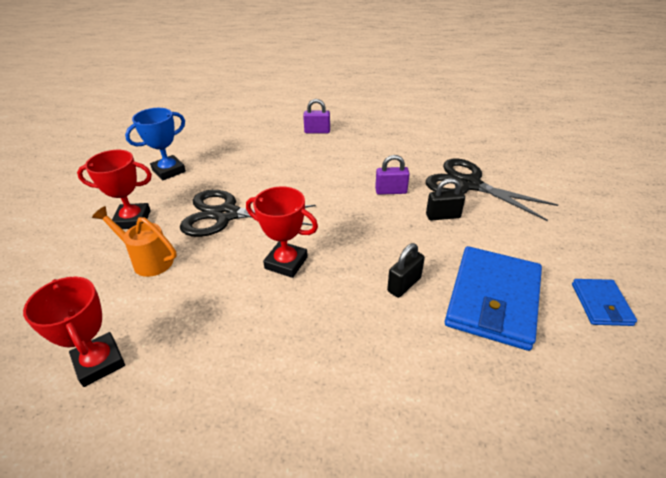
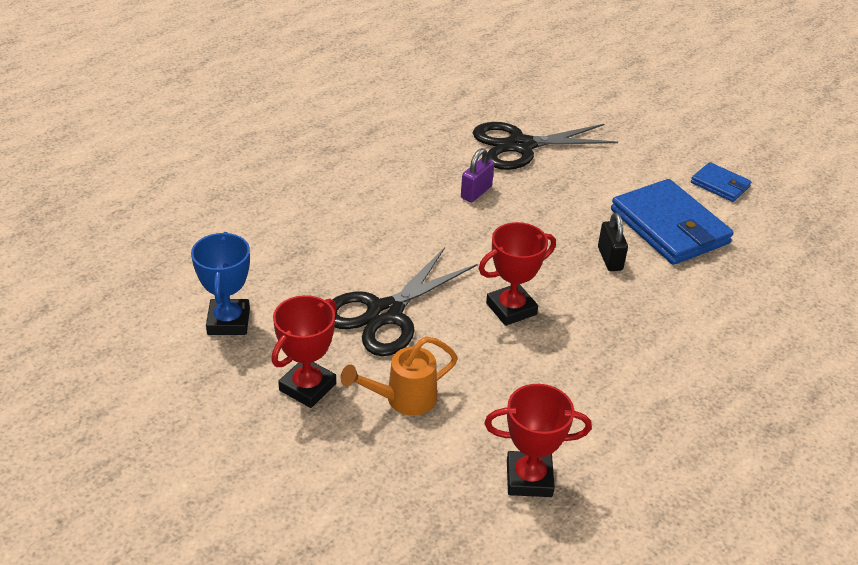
camera: 55 degrees left, 0 degrees up
purple padlock [303,99,330,133] -> none
black padlock [426,178,465,220] -> none

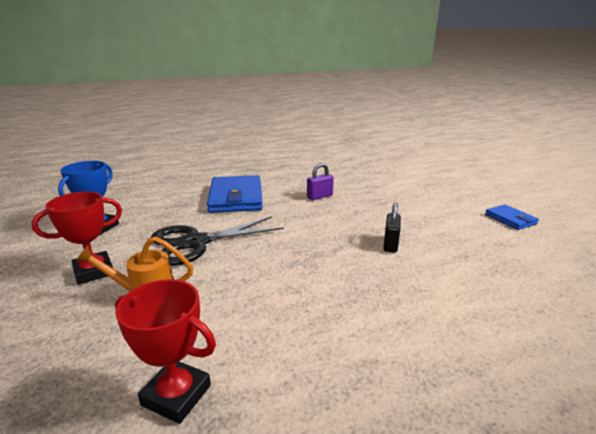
camera: 25 degrees right, 15 degrees down
black scissors [473,122,618,170] -> none
red trophy [479,222,556,326] -> none
blue wallet [611,179,734,265] -> blue wallet moved to [207,175,263,213]

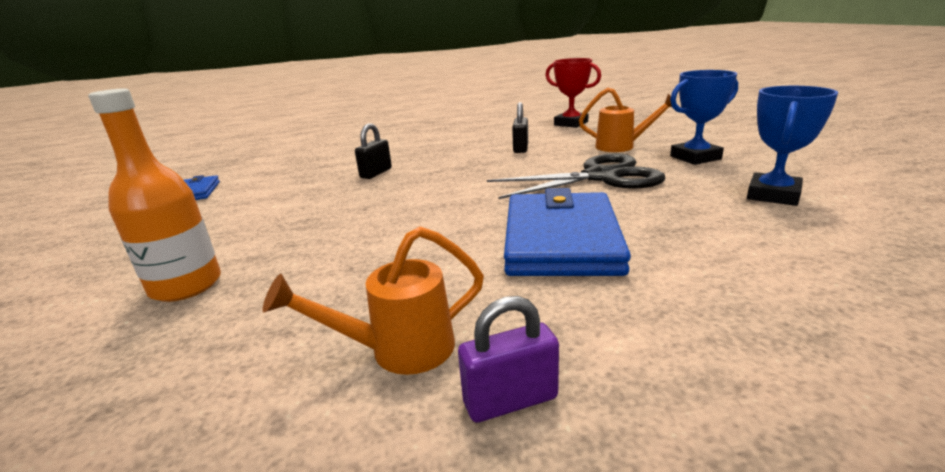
camera: 165 degrees left, 0 degrees up
red trophy [32,192,122,285] -> blue trophy [670,70,738,165]
purple padlock [307,163,334,200] -> purple padlock moved to [458,296,559,423]
none -> orange bottle [88,89,221,302]
none -> orange watering can [263,226,484,375]
none -> black padlock [512,102,528,153]

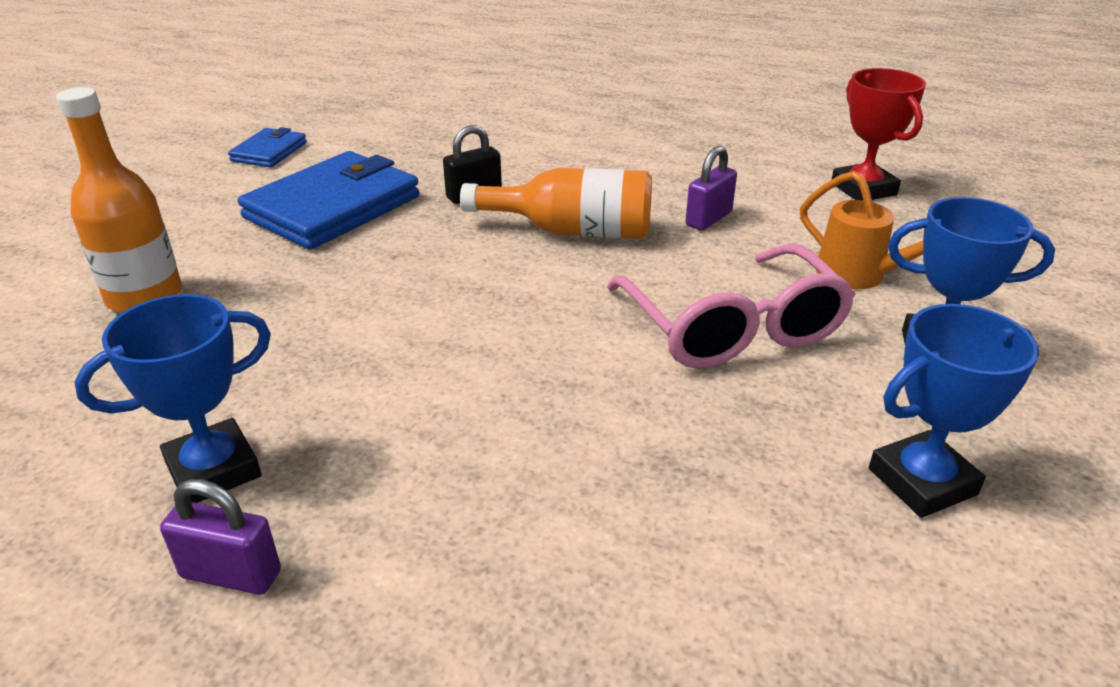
camera: 30 degrees right, 10 degrees up
orange watering can [263,226,484,375] -> blue trophy [74,294,271,503]
black scissors [487,153,666,199] -> pink glasses [607,244,856,369]
blue wallet [504,188,631,276] -> blue wallet moved to [238,151,420,250]
black padlock [512,102,528,153] -> purple padlock [685,146,737,231]
none -> orange bottle [460,168,652,239]

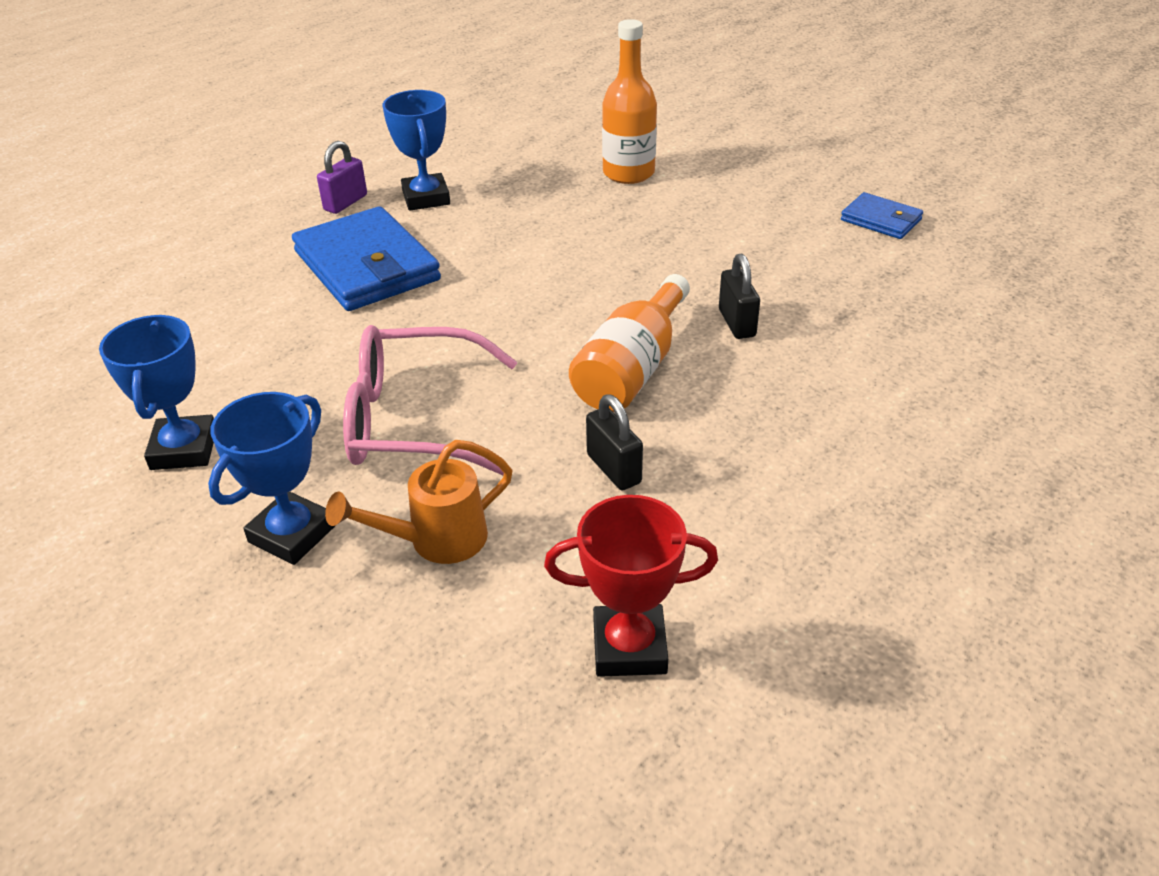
camera: 110 degrees right, 5 degrees up
blue wallet [238,151,420,250] -> blue wallet moved to [292,206,441,311]
purple padlock [685,146,737,231] -> black padlock [586,394,643,490]

